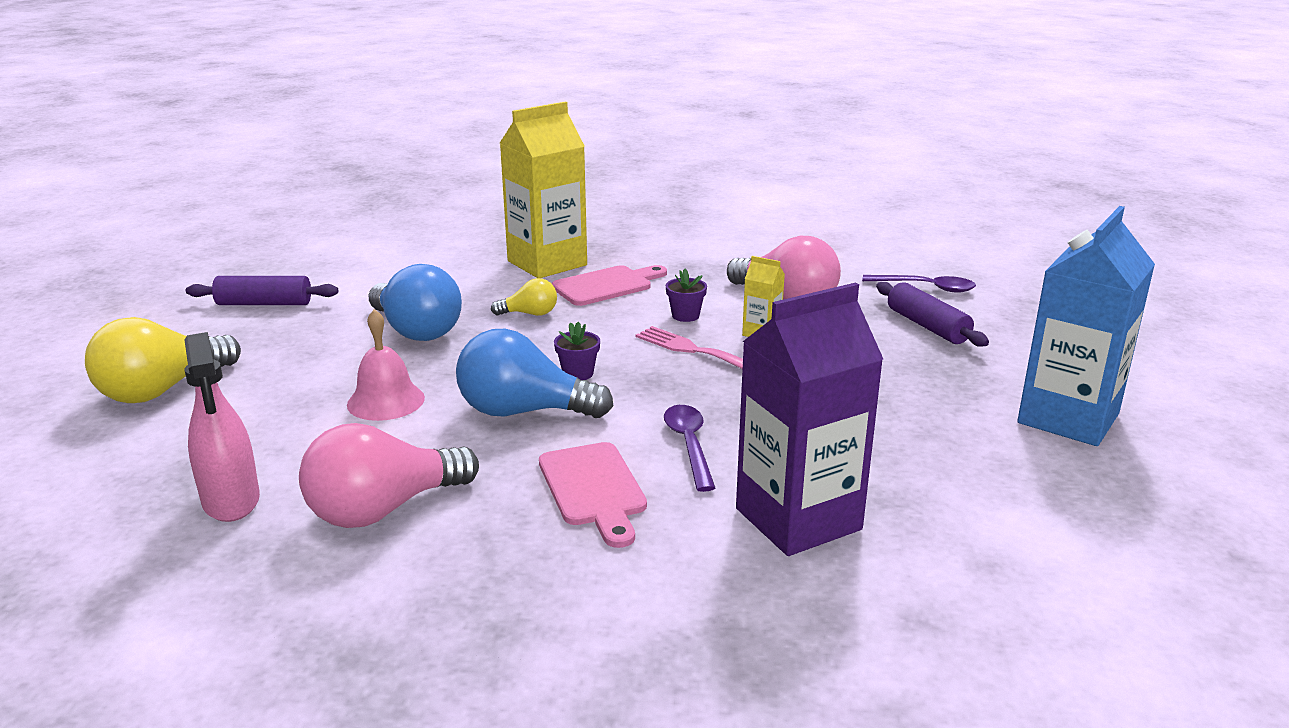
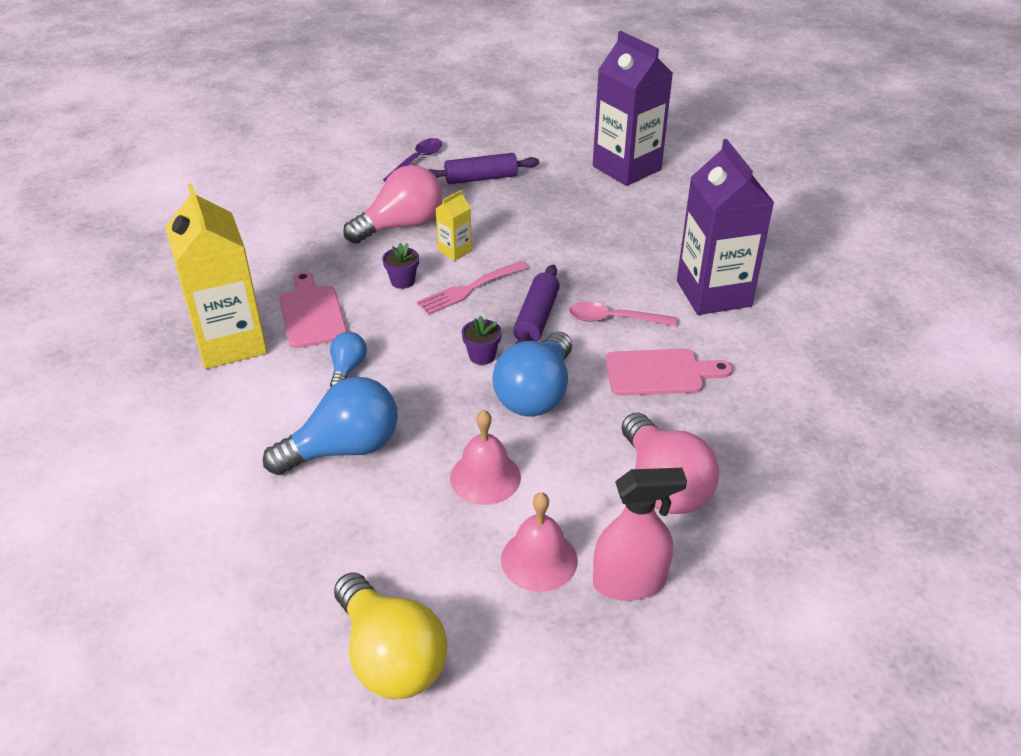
camera: 75 degrees left, 15 degrees up
purple rolling pin [186,276,338,305] -> purple rolling pin moved to [513,265,560,344]
yellow light bulb [491,278,557,316] -> blue light bulb [330,332,367,387]
purple spoon [664,405,715,492] -> pink spoon [569,302,677,326]
blue carton [1017,206,1155,446] -> purple carton [593,31,673,186]
none -> pink bell [501,492,578,592]

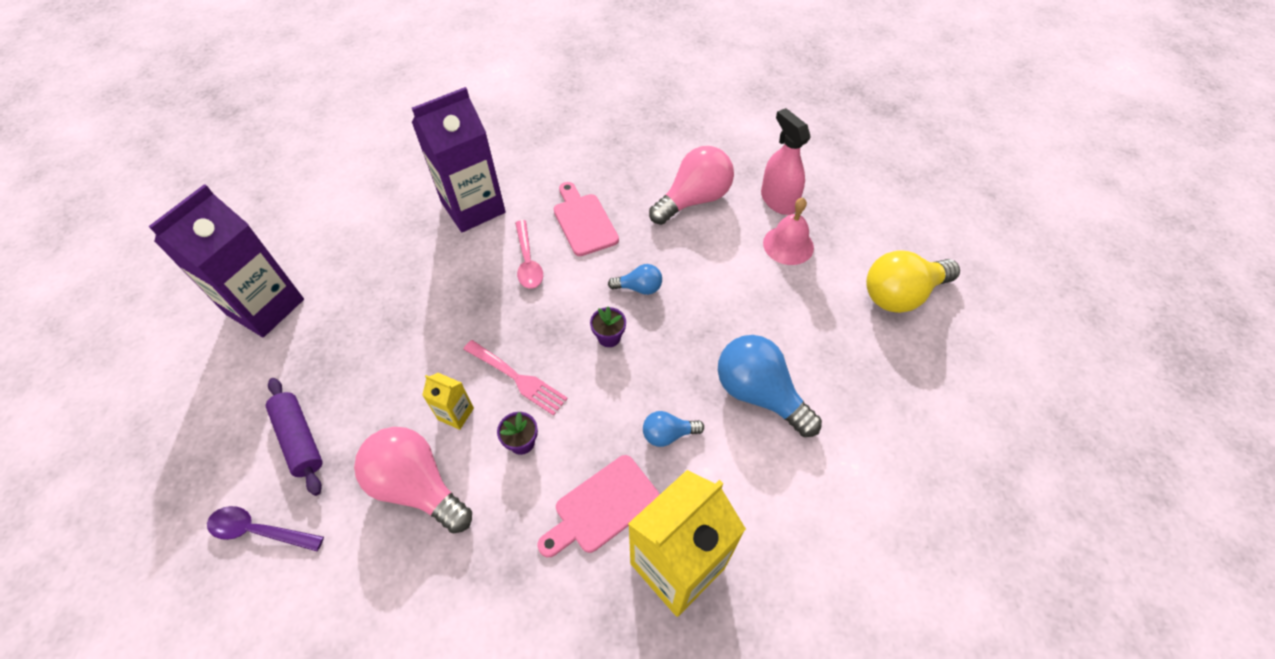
camera: 110 degrees left, 15 degrees up
yellow light bulb [334,572,448,699] -> yellow light bulb turned 150 degrees counterclockwise [866,250,960,313]
pink bell [450,410,521,505] -> none
blue light bulb [493,332,572,417] -> blue light bulb [608,264,662,295], size x0.51
purple rolling pin [513,265,560,344] -> none

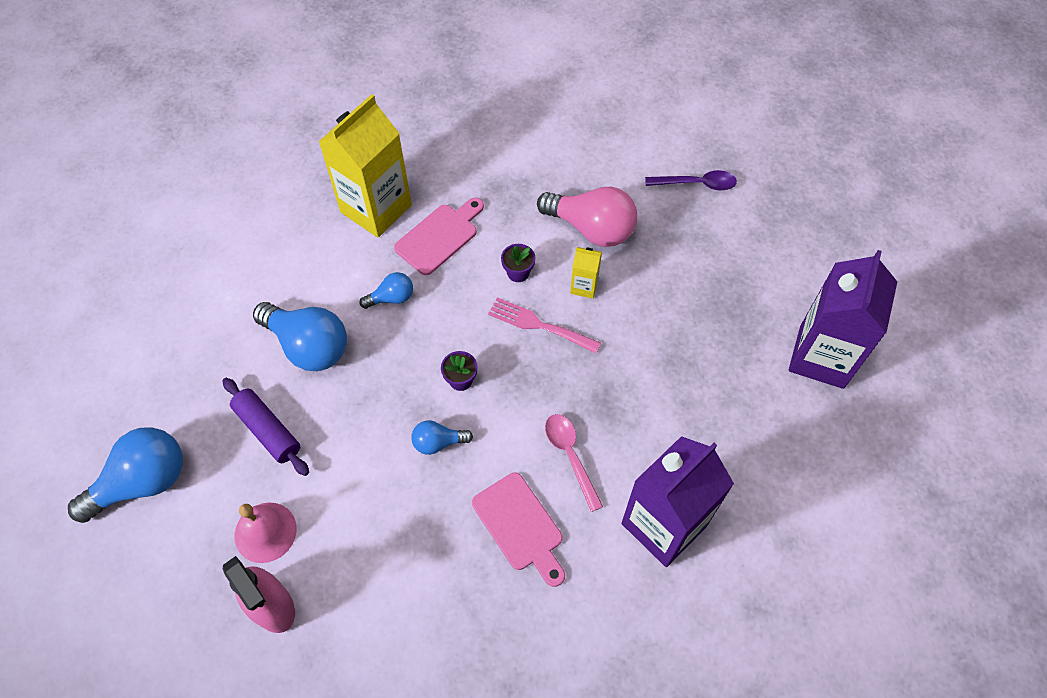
camera: 170 degrees right, 5 degrees up
purple rolling pin [266,378,322,496] -> purple rolling pin moved to [223,378,309,476]
pink light bulb [649,146,734,225] -> none
yellow light bulb [866,250,960,313] -> blue light bulb [68,427,183,523]

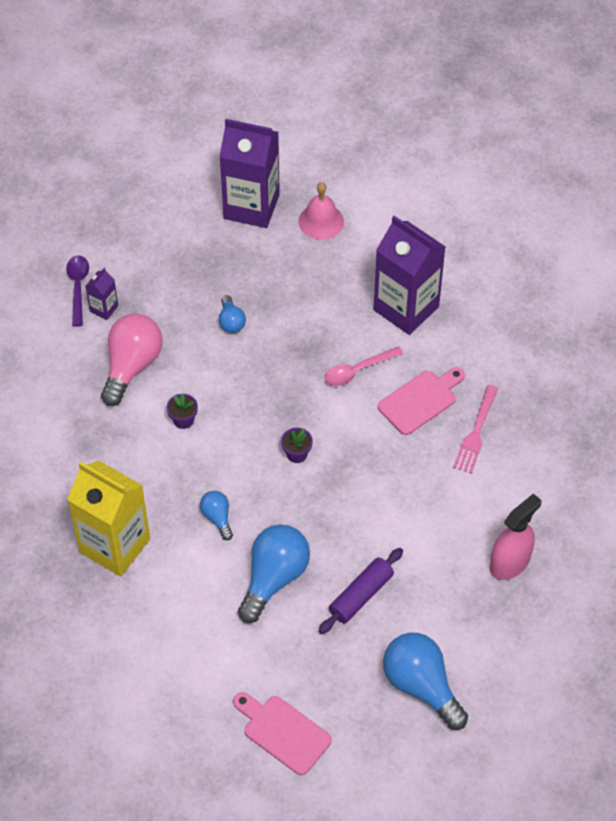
camera: 95 degrees left, 5 degrees down
pink bell [235,502,297,563] -> pink bell moved to [299,182,344,240]
pink cutting board [394,198,484,275] -> pink cutting board moved to [233,692,332,775]
blue light bulb [411,420,473,455] -> blue light bulb moved to [219,295,246,333]
pink fork [488,297,601,353] -> pink fork moved to [453,385,498,474]
yellow carton [570,247,602,299] -> none
none -> purple carton [86,268,118,320]

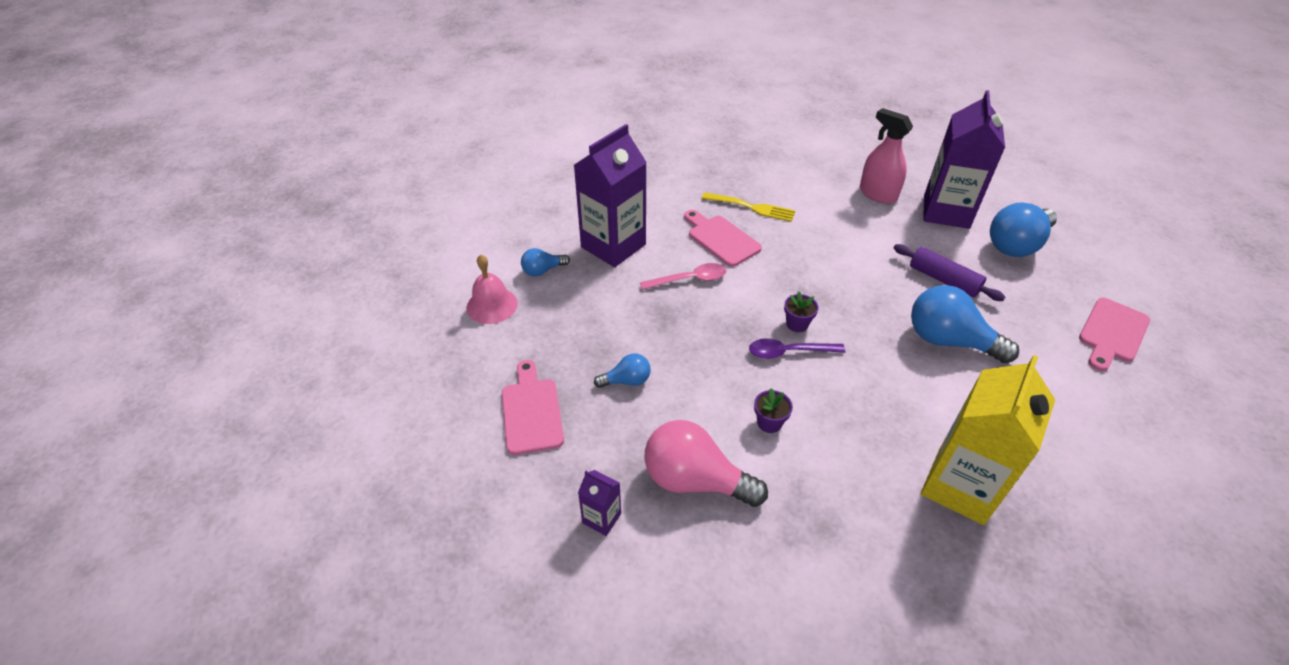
camera: 90 degrees left, 10 degrees down
purple spoon [66,256,89,327] -> purple spoon moved to [749,338,845,359]
blue light bulb [200,491,233,540] -> blue light bulb moved to [521,248,570,277]
purple carton [220,119,280,228] -> purple carton moved to [923,90,1005,229]
pink spoon [325,346,403,386] -> pink spoon turned 75 degrees counterclockwise [640,263,726,290]
pink fork [453,385,498,474] -> yellow fork [702,192,795,222]
none -> pink cutting board [502,360,564,455]

